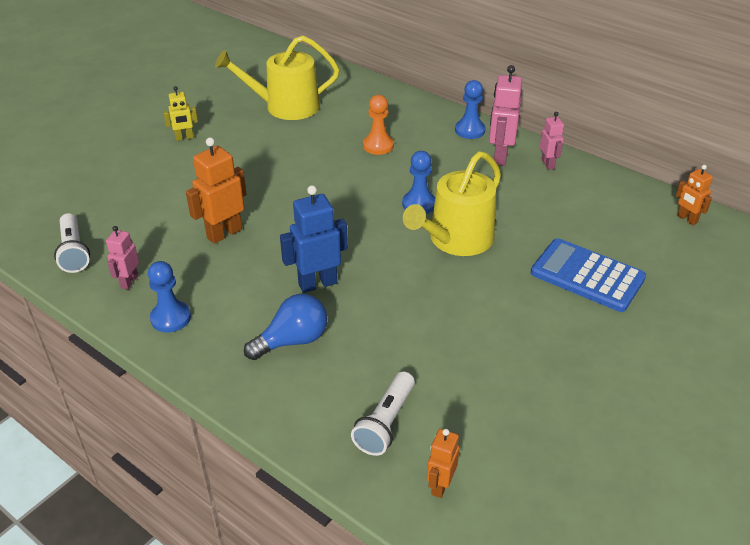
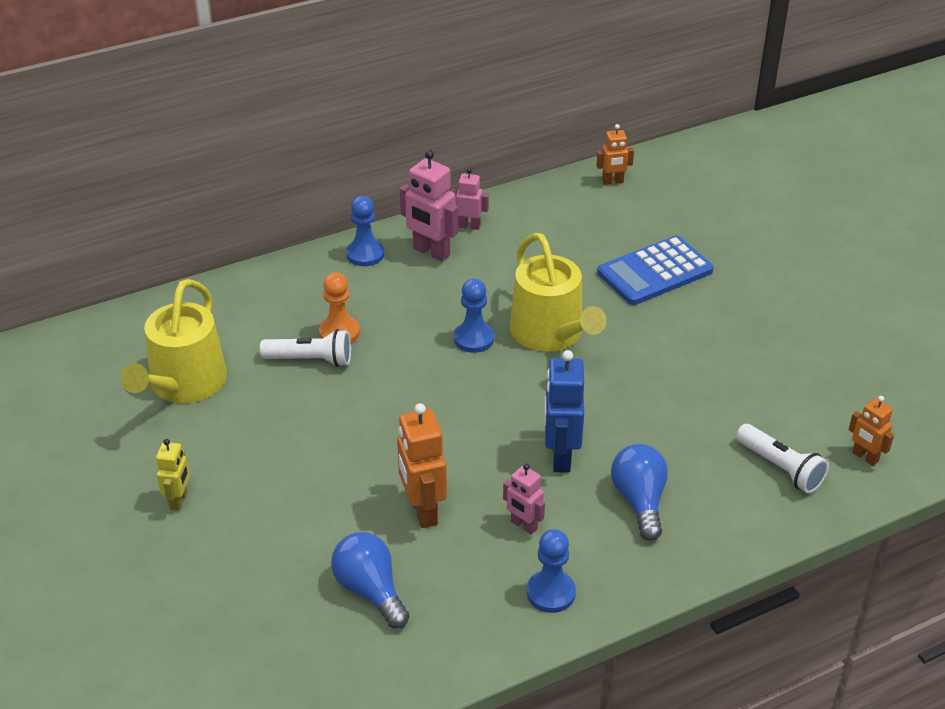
camera: 65 degrees left, 0 degrees up
white flashlight [54,213,90,273] -> white flashlight moved to [260,329,351,367]
pink robot [106,226,139,290] -> pink robot moved to [503,464,545,535]
none -> blue light bulb [331,532,410,628]

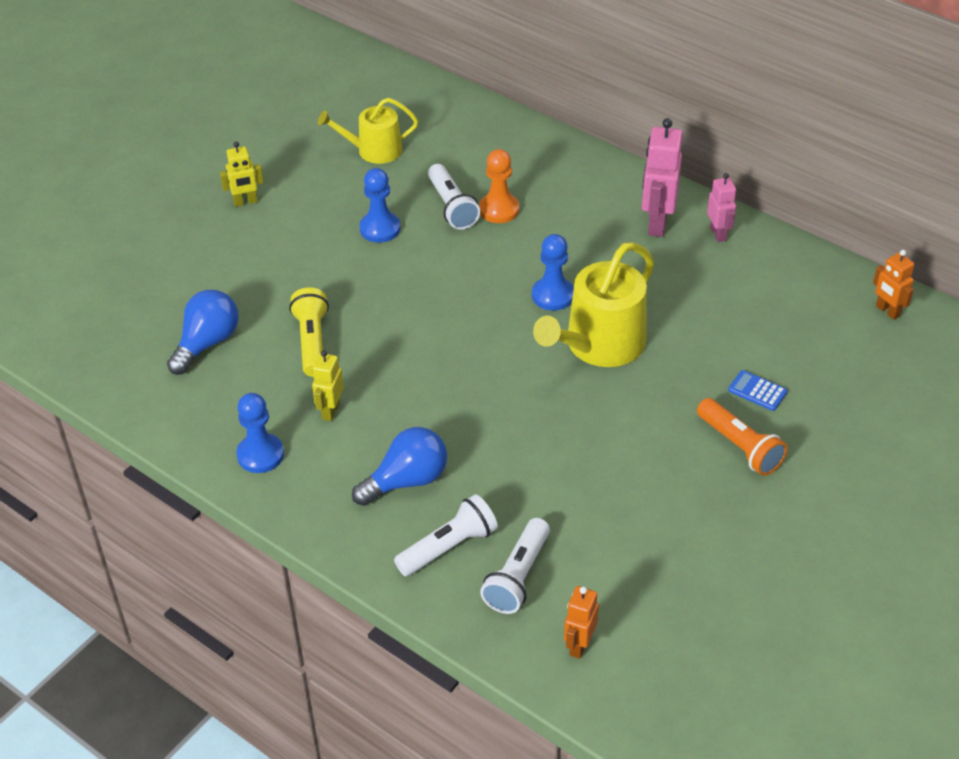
camera: 65 degrees right, 5 degrees up
yellow watering can [121,279,227,403] -> yellow watering can [318,98,418,164], size x0.62
blue pawn [346,196,384,266] -> blue pawn moved to [359,168,400,243]
orange robot [397,403,447,528] -> yellow flashlight [289,287,329,377]
pink robot [503,464,545,535] -> yellow robot [312,350,344,421]
blue robot [544,350,584,473] -> none
blue calculator [597,236,714,305] -> blue calculator [728,370,788,411], size x0.43
none -> white flashlight [394,494,498,576]
none -> orange flashlight [697,398,787,476]

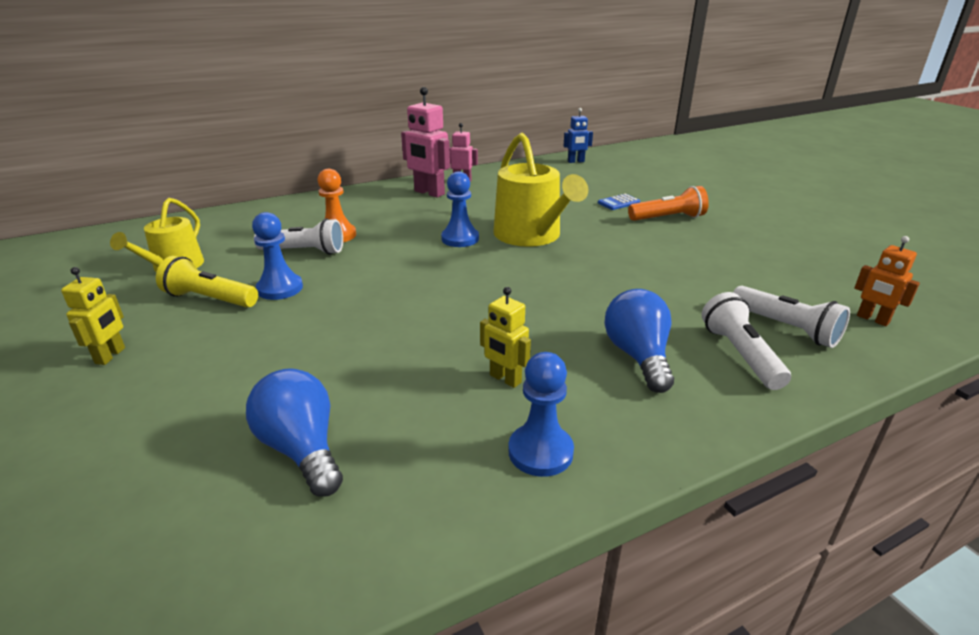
camera: 65 degrees left, 15 degrees down
yellow flashlight [289,287,329,377] -> yellow flashlight moved to [156,256,258,308]
orange robot [873,250,914,320] -> blue robot [564,108,593,163]

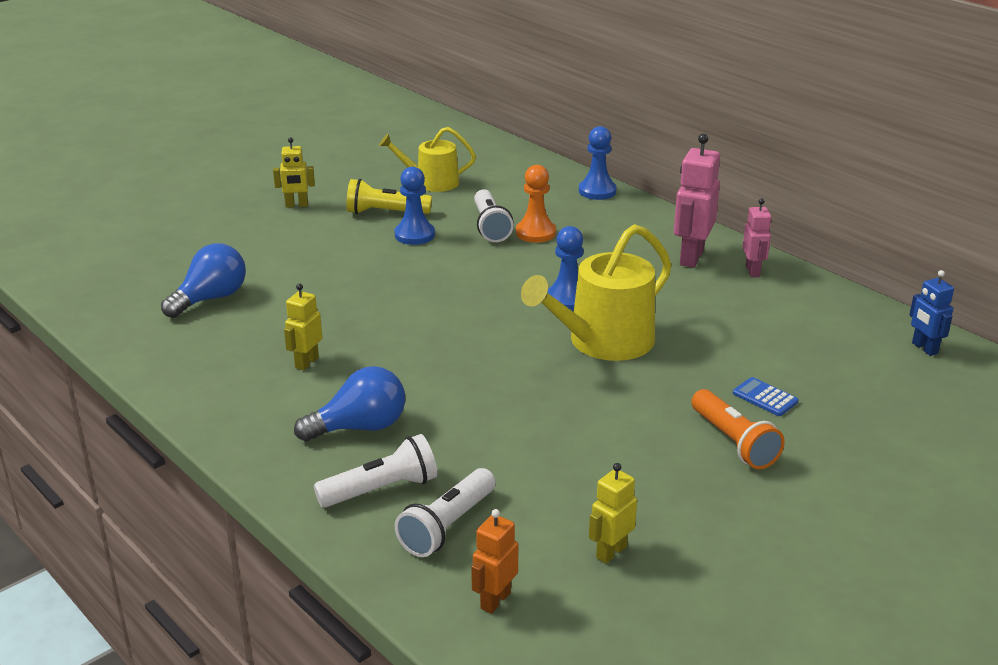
camera: 75 degrees right, 0 degrees up
yellow flashlight [156,256,258,308] -> yellow flashlight turned 90 degrees counterclockwise [346,179,432,214]
blue pawn [508,352,574,477] -> blue pawn moved to [579,126,617,200]
none -> yellow robot [589,463,637,564]

